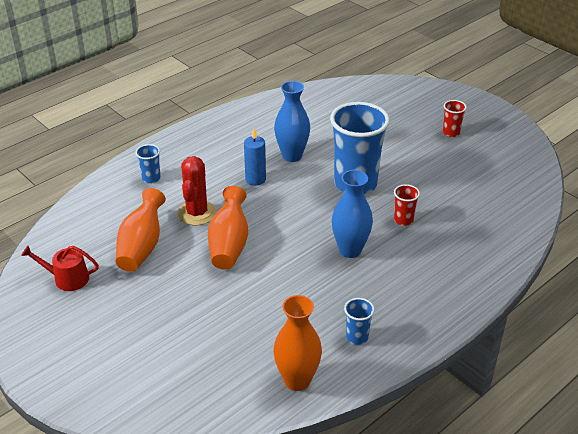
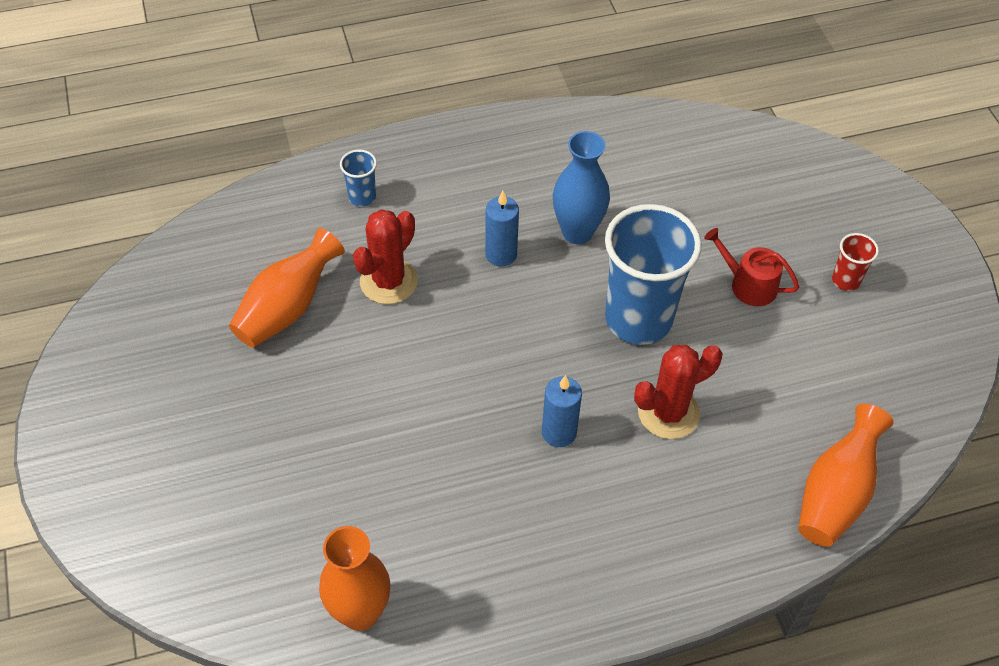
camera: 25 degrees right, 15 degrees up
red watering can [21,246,99,291] -> red watering can moved to [704,228,799,306]
orange vase [208,186,248,270] -> orange vase moved to [798,404,894,547]
blue vase [332,170,373,258] -> blue candle [542,375,582,447]
blue cup [344,298,375,345] -> none
red cup [394,184,420,226] -> red cactus [634,345,722,439]

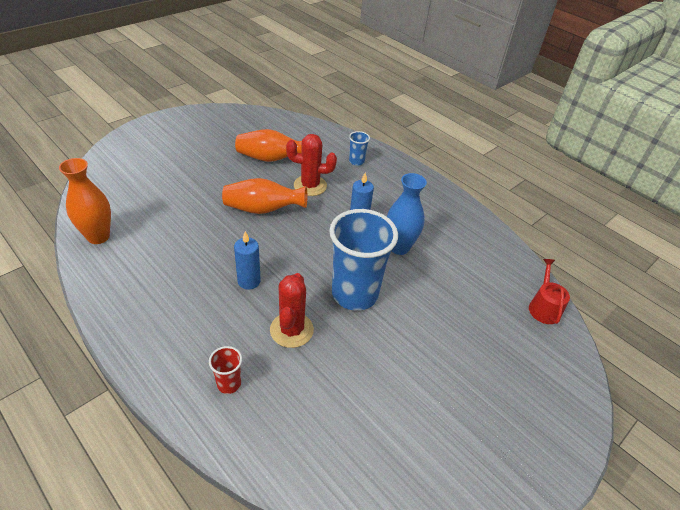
camera: 60 degrees right, 10 degrees down
red cactus [634,345,722,439] -> red cactus turned 60 degrees clockwise [270,273,314,348]
red watering can [704,228,799,306] -> red watering can moved to [529,259,570,324]
orange vase [798,404,894,547] -> orange vase moved to [222,178,307,214]
red cup [832,233,879,291] -> red cup moved to [209,346,242,394]

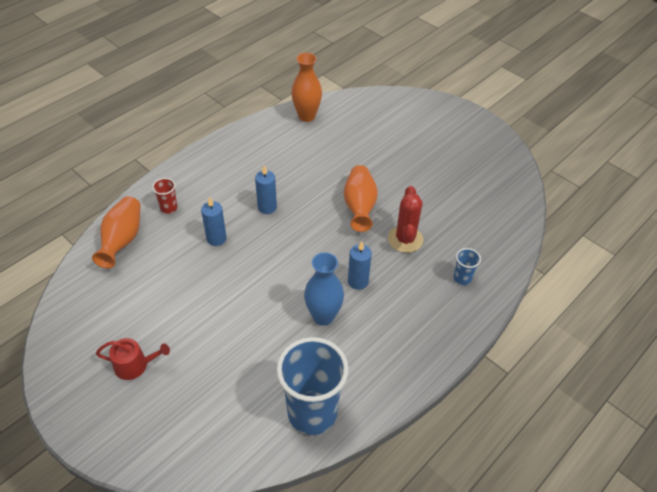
camera: 90 degrees right, 5 degrees up
orange vase [235,129,302,162] -> orange vase moved to [92,196,141,268]
red cactus [270,273,314,348] -> blue candle [201,197,227,246]
blue cup [329,209,398,311] -> blue cup moved to [276,337,349,435]
red watering can [529,259,570,324] -> red watering can moved to [96,338,170,380]

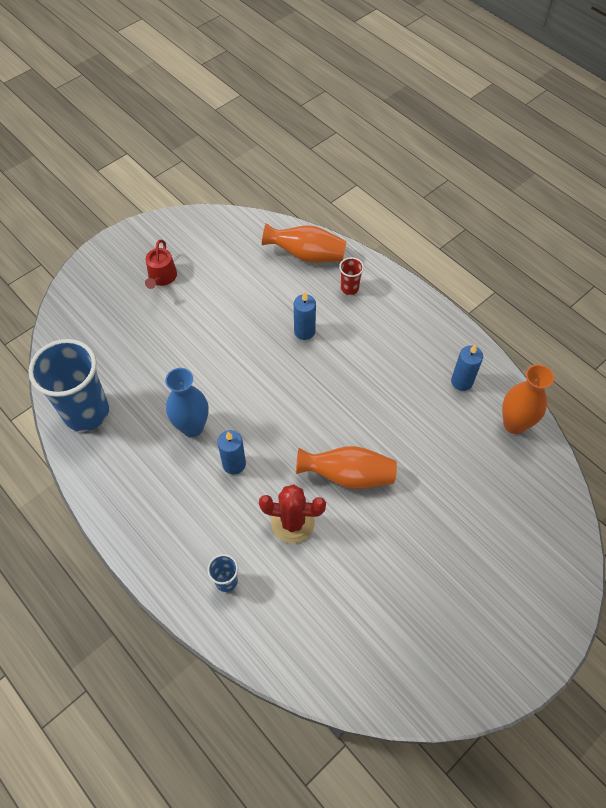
camera: 95 degrees right, 10 degrees up
blue candle [255,165,277,214] -> blue candle moved to [451,344,483,391]

